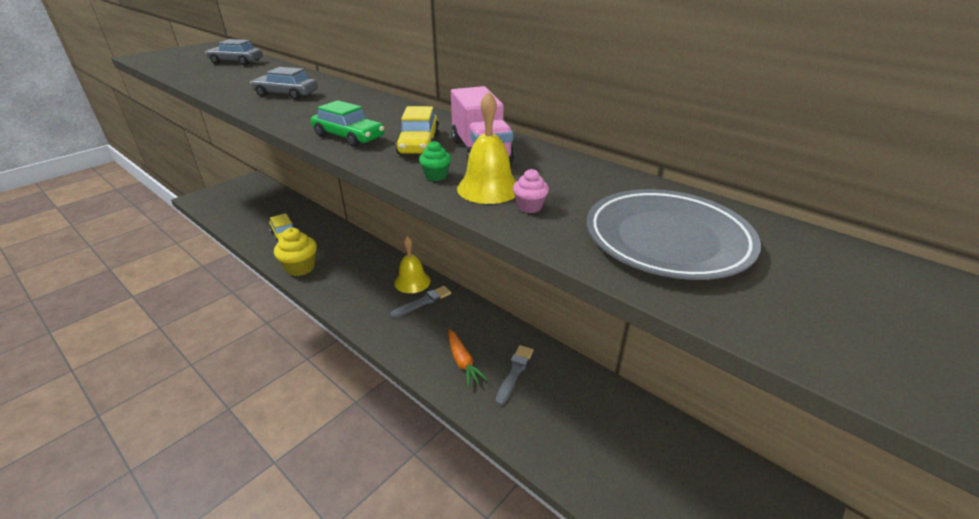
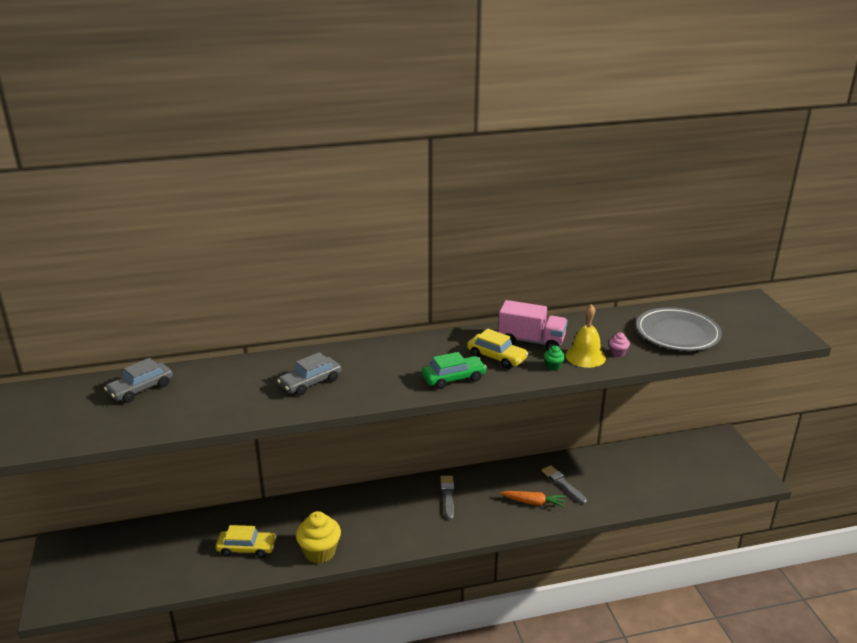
camera: 55 degrees left, 5 degrees down
yellow bell [394,236,431,293] -> none

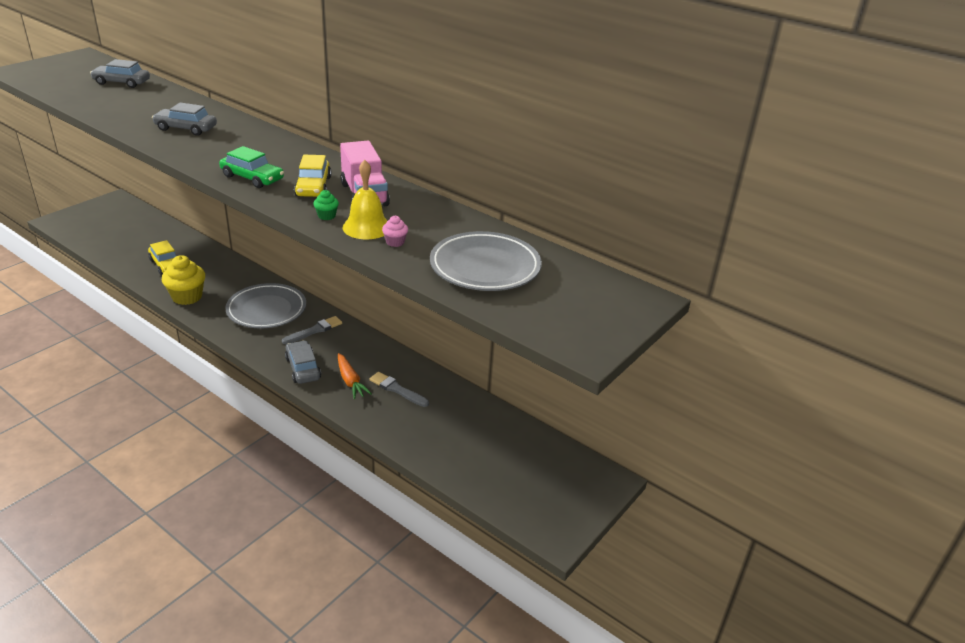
camera: 50 degrees right, 5 degrees up
grey brush [542,465,587,504] -> grey brush turned 75 degrees counterclockwise [369,372,429,407]
none -> grey plate [225,283,306,329]
none -> grey car [285,340,321,384]

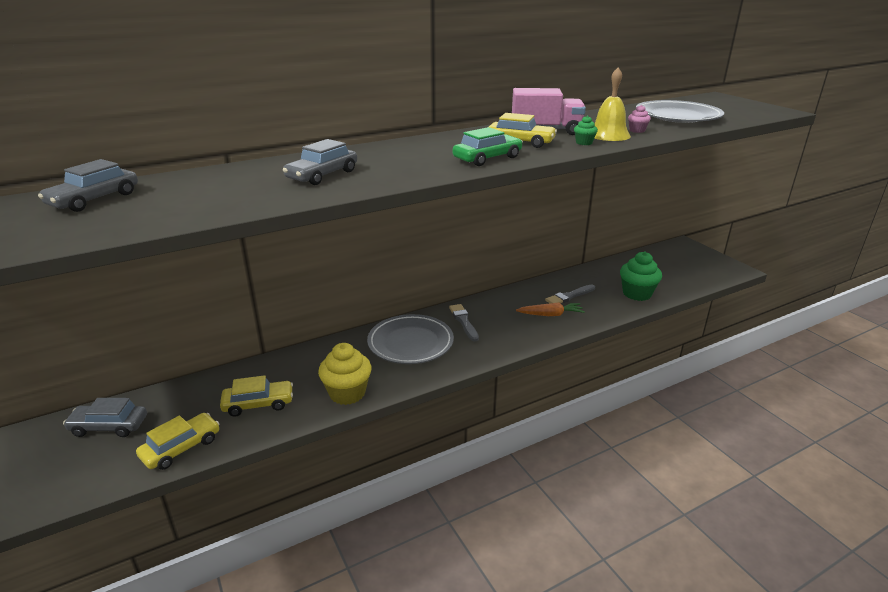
camera: 65 degrees left, 5 degrees down
grey car [285,340,321,384] -> grey car moved to [63,398,147,437]
none -> yellow car [136,413,219,470]
none -> green cupcake [620,252,662,301]

